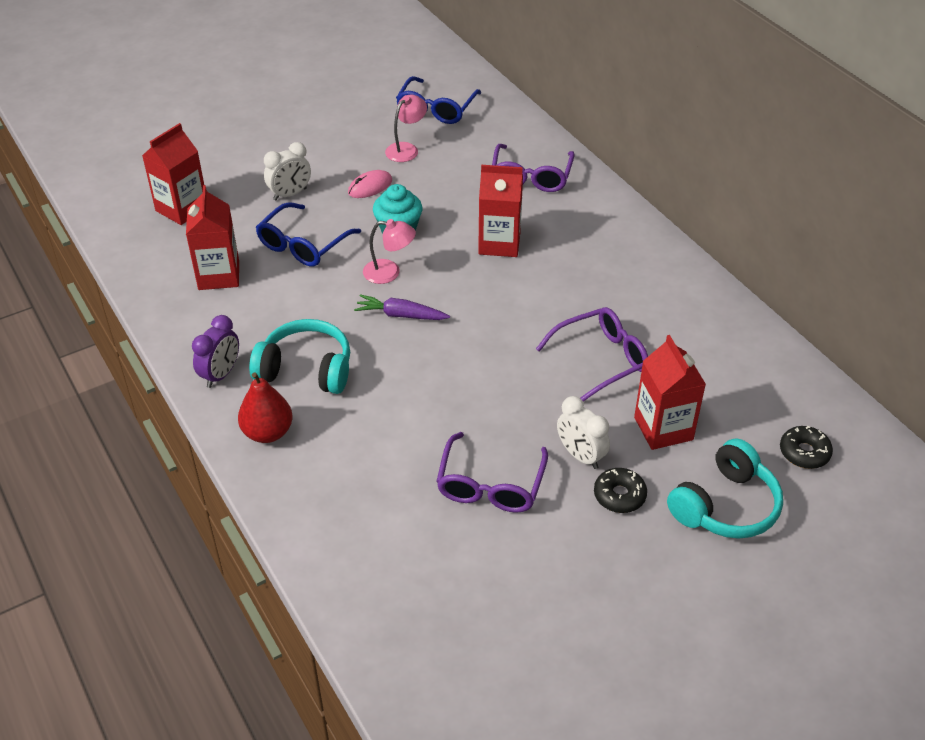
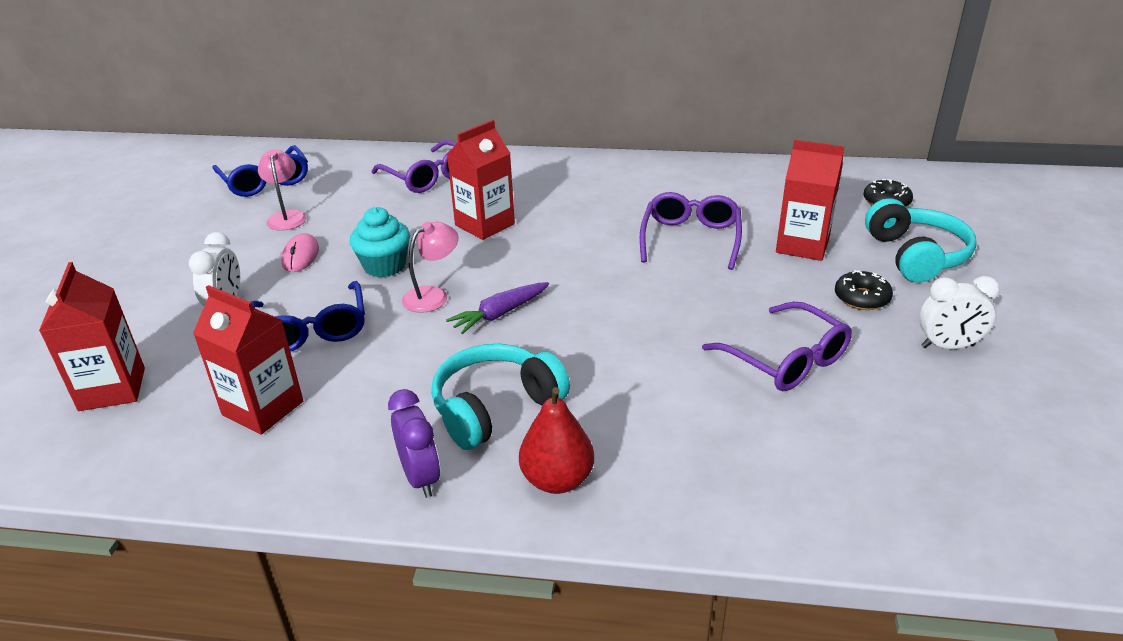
camera: 50 degrees left, 10 degrees down
white clock [557,396,610,469] -> white clock moved to [919,276,1000,349]

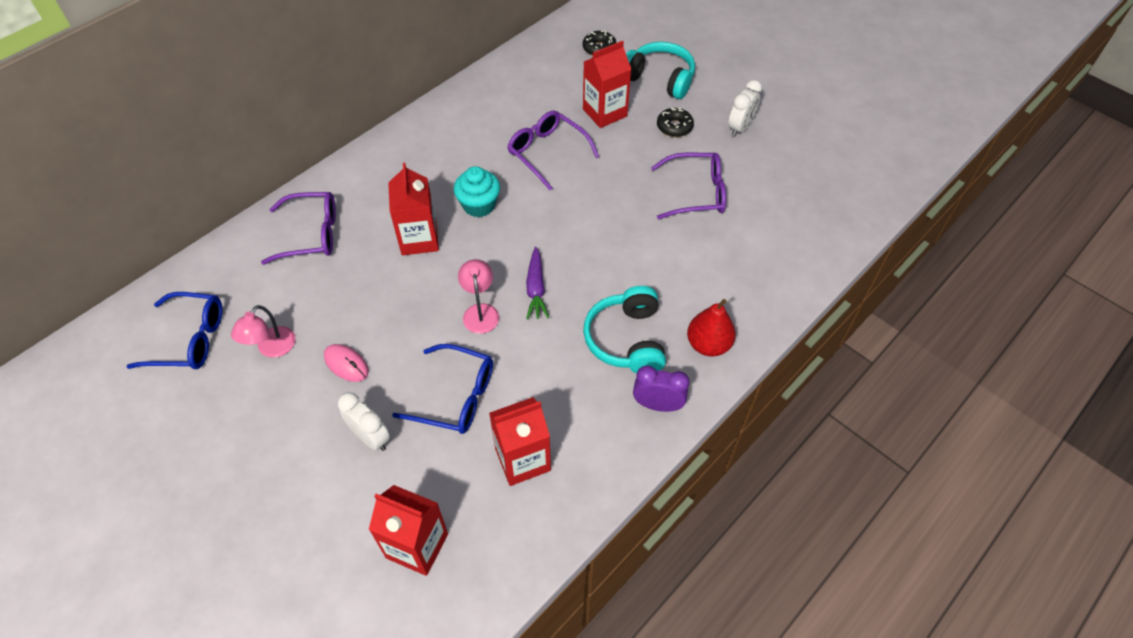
camera: 55 degrees left, 20 degrees up
pink lamp [258,149,307,231] -> pink lamp turned 90 degrees counterclockwise [231,305,296,358]
turquoise cupcake [350,207,410,278] -> turquoise cupcake moved to [454,166,500,217]

